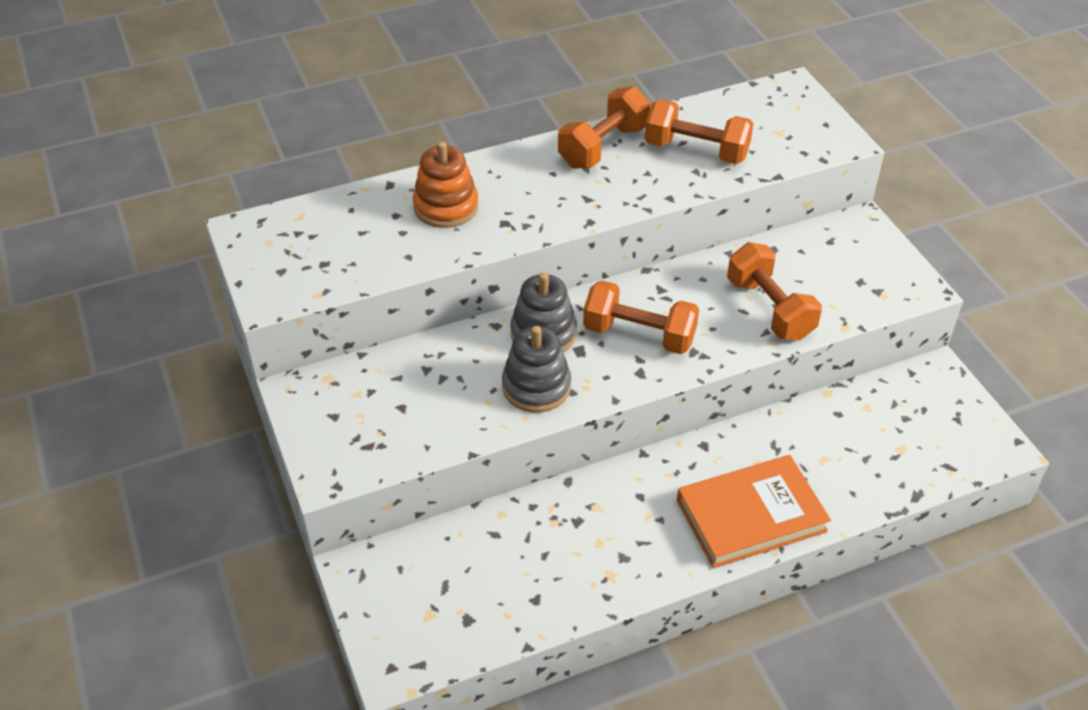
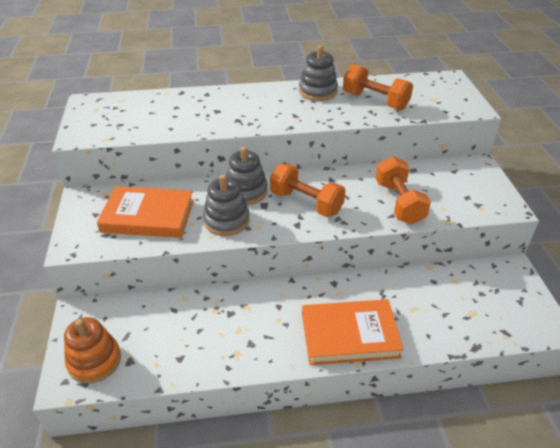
camera: 15 degrees right, 5 degrees down
orange stacking toy [413,141,478,228] -> orange stacking toy moved to [64,317,121,383]
orange dumbbell [558,86,650,169] -> grey stacking toy [299,45,338,101]
none -> orange book [97,186,194,238]

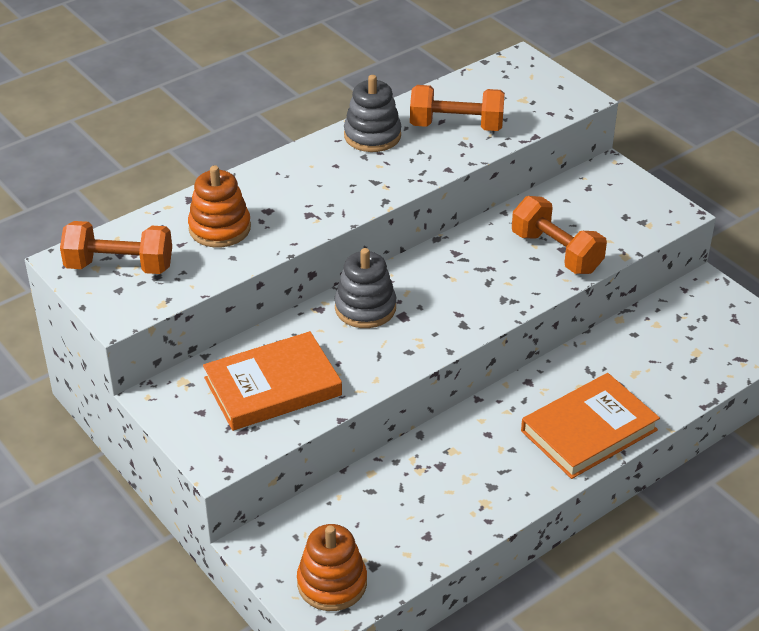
camera: 30 degrees left, 0 degrees up
grey stacking toy [203,175,250,236] -> none
orange dumbbell [270,164,345,217] -> orange dumbbell moved to [60,221,172,274]
none -> orange stacking toy [188,165,251,248]

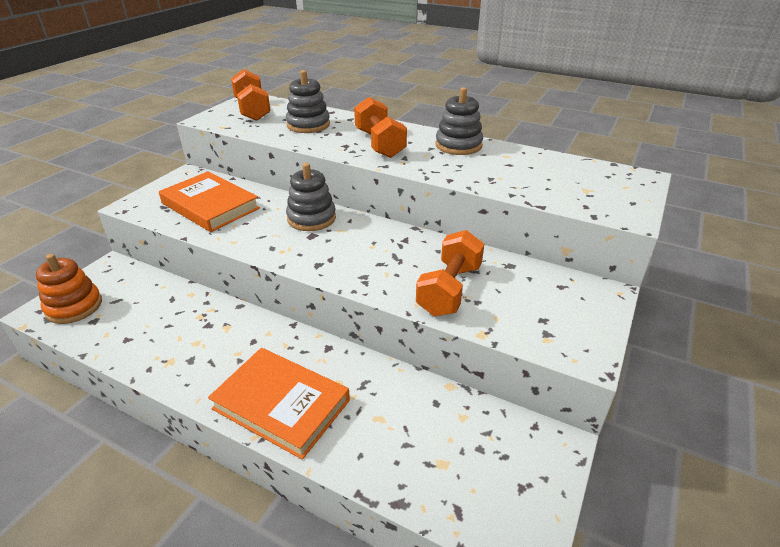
camera: 65 degrees right, 5 degrees down
orange stacking toy [188,165,251,248] -> grey stacking toy [286,70,330,133]
orange dumbbell [410,85,505,131] -> orange dumbbell moved to [354,97,407,158]

